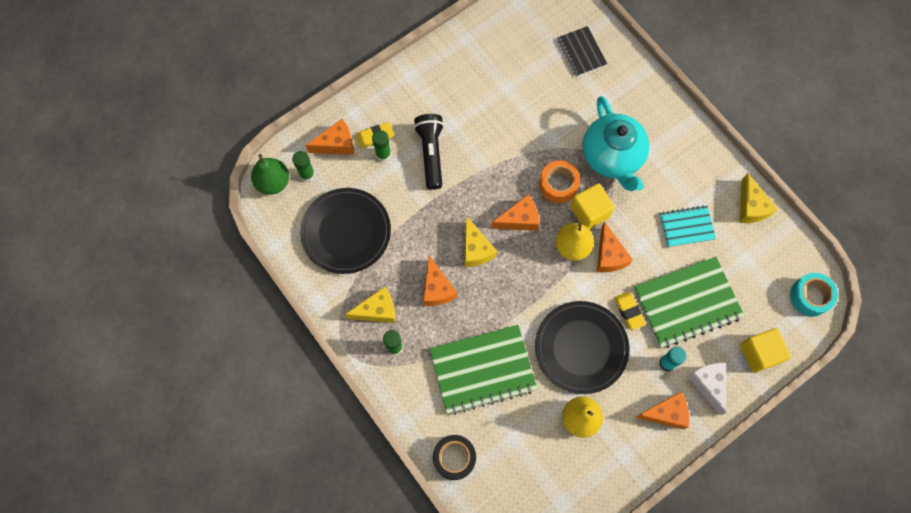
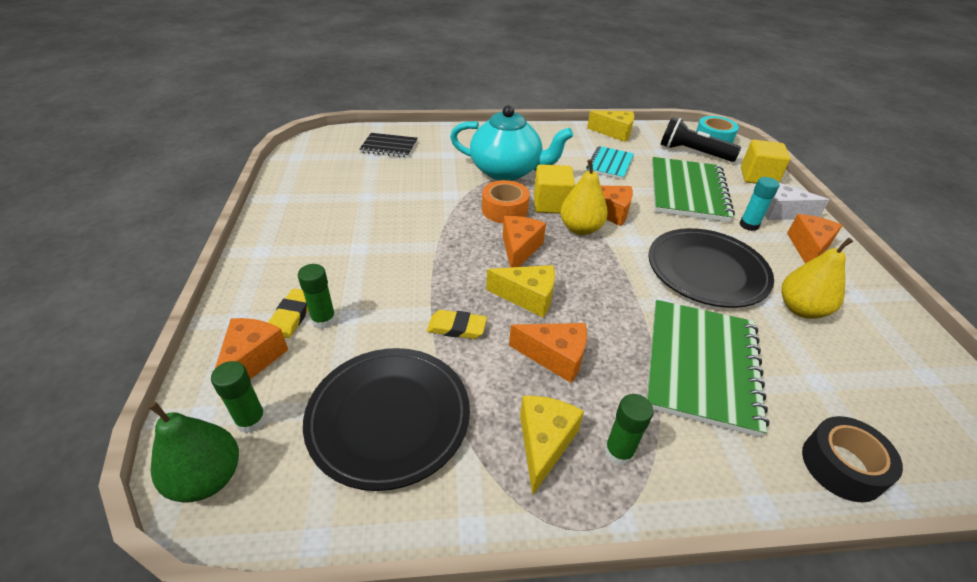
camera: 60 degrees left, 30 degrees down
black flashlight [414,114,444,190] -> black flashlight moved to [660,117,741,162]
yellow eraser [614,292,646,330] -> yellow eraser moved to [427,310,487,339]

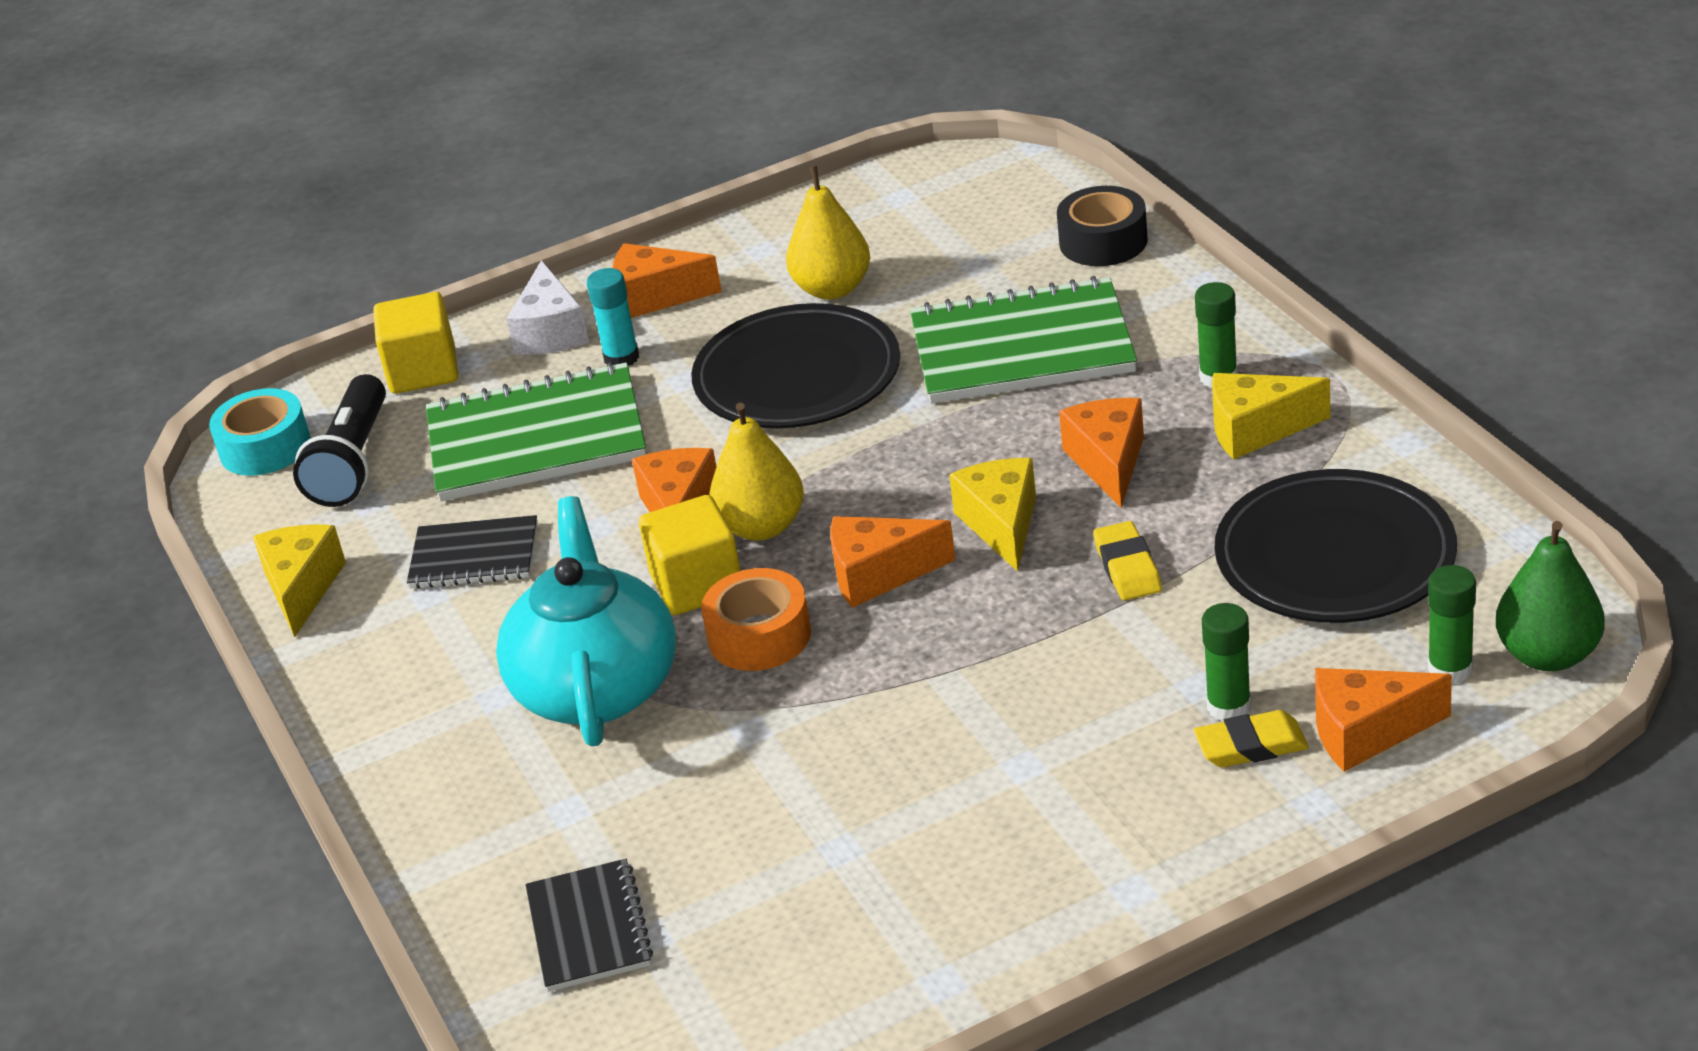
camera: 105 degrees left, 5 degrees down
turquoise notebook [586,146,634,179] -> black notebook [407,515,538,589]

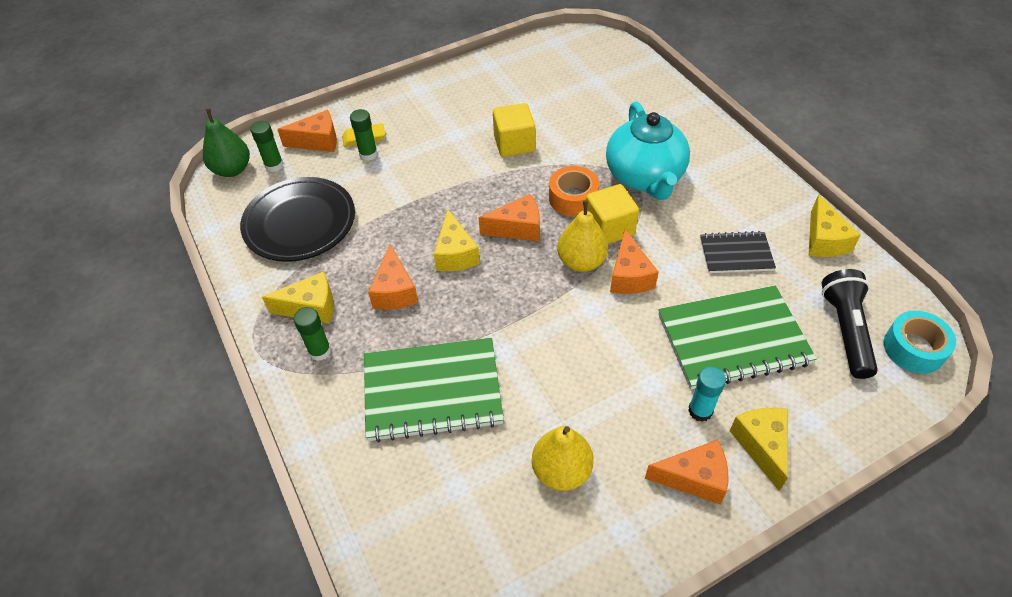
camera: 175 degrees right, 15 degrees up
yellow cube [373,292,458,394] -> yellow cube moved to [493,103,535,157]
white cheese [506,260,589,355] -> yellow cheese [730,408,788,491]
black notebook [525,859,653,992] -> none
black plate [691,303,900,428] -> none
black tape [1057,186,1147,266] -> none
yellow eraser [1093,521,1162,601] -> none

